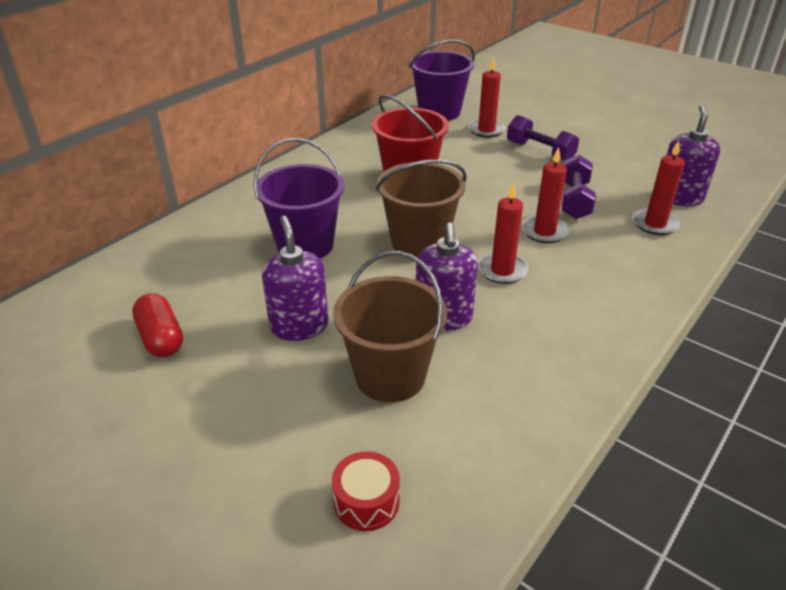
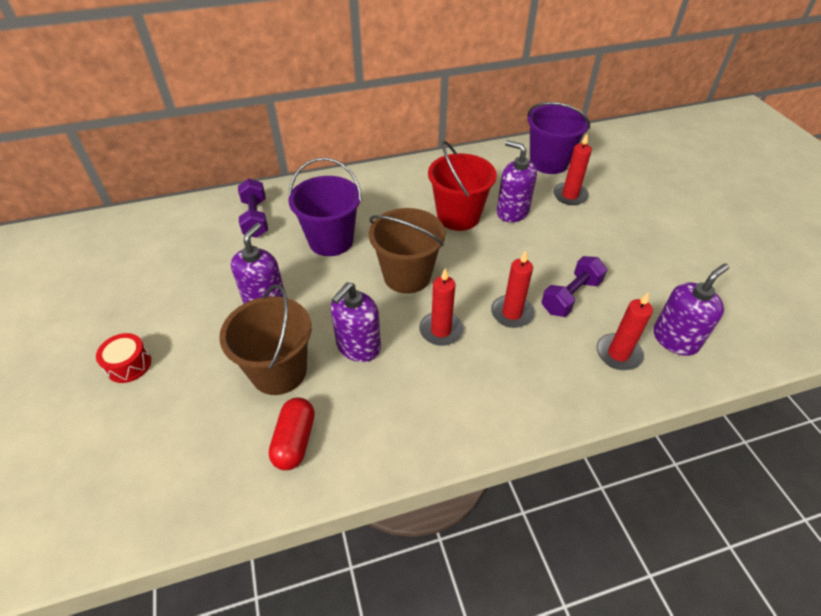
camera: 35 degrees right, 10 degrees up
red capsule [132,293,183,357] -> red capsule moved to [269,397,314,470]
red drum [332,451,400,531] -> red drum moved to [96,333,151,383]
purple dumbbell [507,115,579,161] -> purple dumbbell moved to [238,179,268,238]
none -> purple soap dispenser [496,140,537,222]

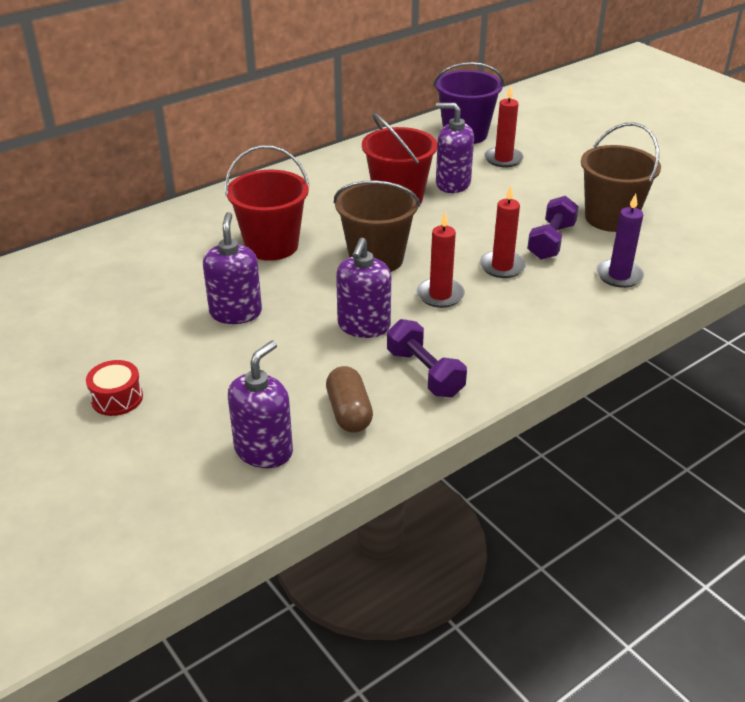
camera: 20 degrees left, 10 degrees down
brown bucket [219,284,312,395] -> brown bucket moved to [581,122,661,232]
purple dumbbell [238,179,268,238] -> purple dumbbell moved to [387,319,467,397]
red capsule [269,397,314,470] -> brown capsule [326,366,373,433]
purple bucket [288,158,362,256] -> red bucket [225,145,309,261]
red candle [597,292,653,370] -> purple candle [596,194,644,288]
purple soap dispenser [653,263,729,356] -> purple soap dispenser moved to [228,341,293,468]

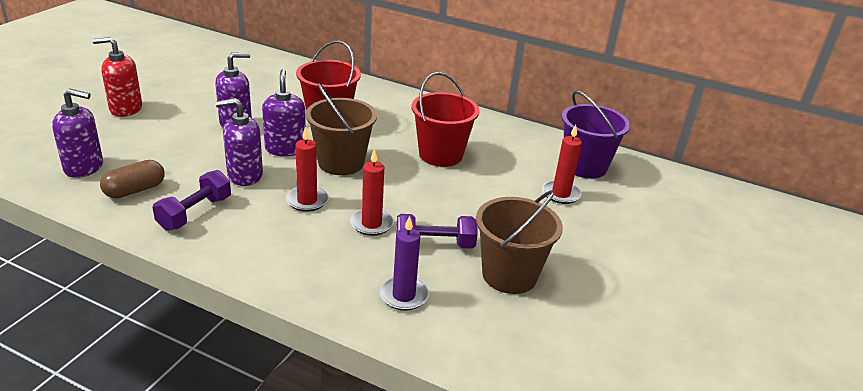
camera: 60 degrees right, 5 degrees down
red drum [86,360,143,416] -> red soap dispenser [92,37,142,117]
purple soap dispenser [436,103,474,193] -> purple soap dispenser moved to [262,69,306,156]

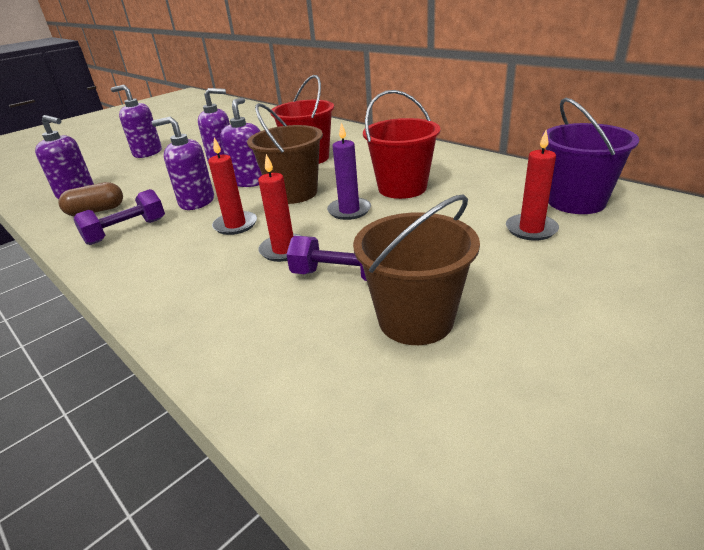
camera: 25 degrees right, 0 degrees up
red soap dispenser [92,37,142,117] -> purple soap dispenser [111,85,162,158]
purple candle [379,216,429,311] -> purple candle moved to [327,122,371,220]

